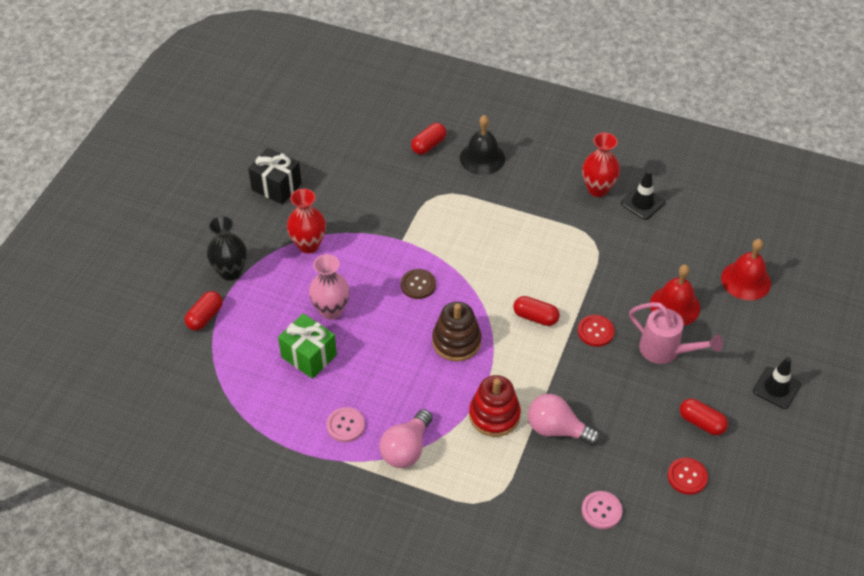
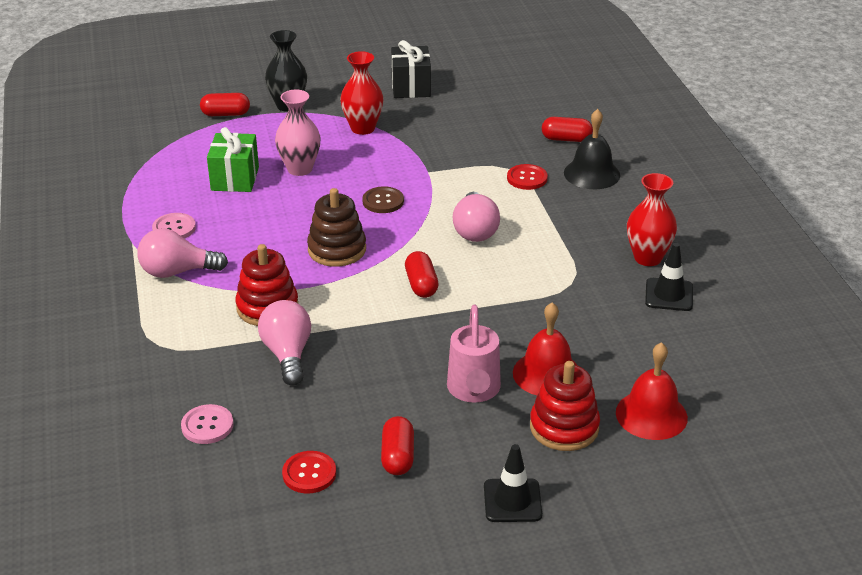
camera: 55 degrees right, 15 degrees down
red button [578,315,615,347] -> red button moved to [507,164,548,190]
none -> pink light bulb [452,192,500,242]
none -> red stacking toy [530,361,600,451]

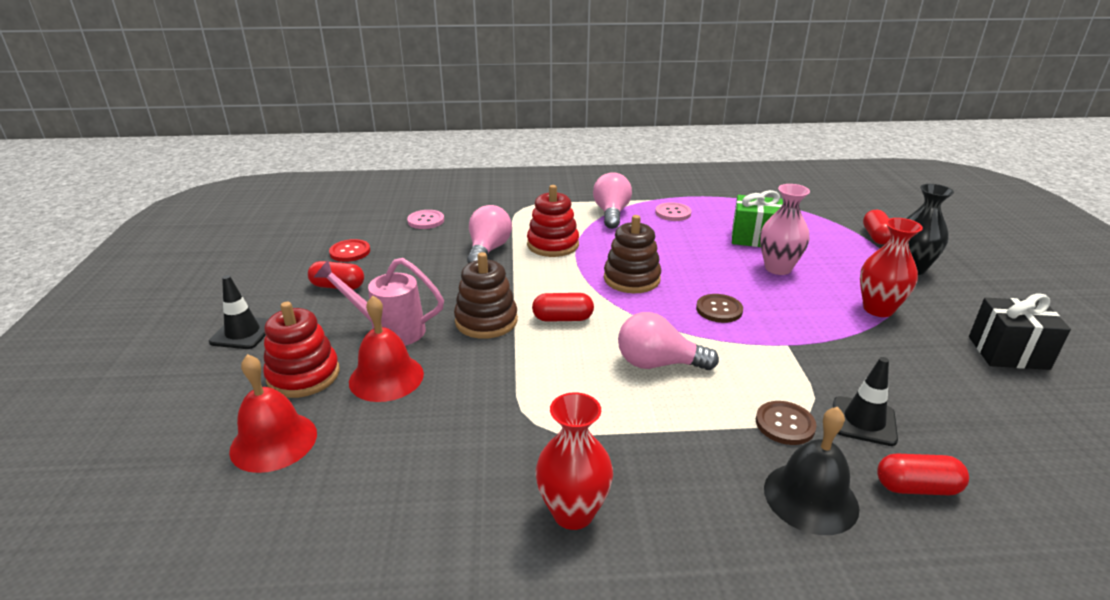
camera: 100 degrees right, 5 degrees down
pink light bulb [258,300,311,386] -> pink light bulb turned 75 degrees counterclockwise [467,205,512,264]
red button [507,164,548,190] -> brown button [756,401,817,445]
red capsule [542,117,593,142] -> red capsule turned 75 degrees clockwise [877,454,969,495]
black traffic cone [645,243,693,311] -> black traffic cone moved to [833,357,898,446]
none -> brown stacking toy [454,252,518,339]

